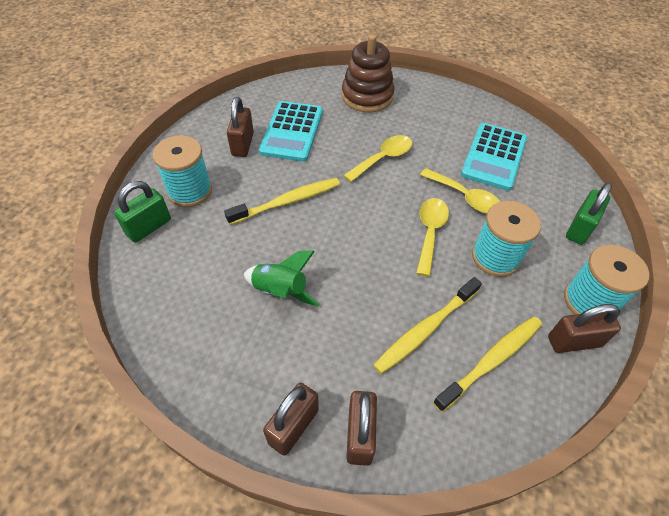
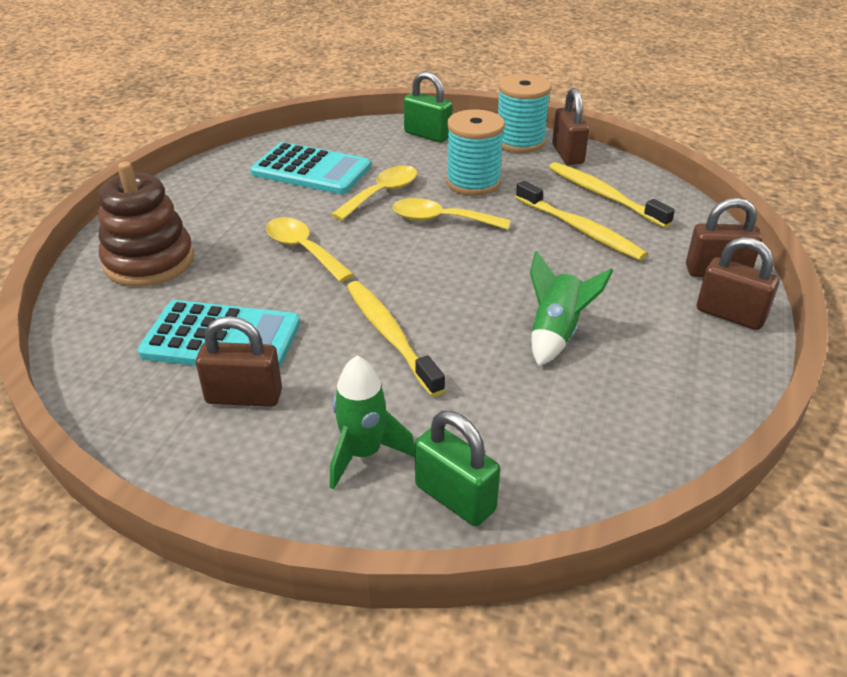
camera: 90 degrees left, 15 degrees down
turquoise spool [152,135,212,207] -> green rocket [330,356,415,490]

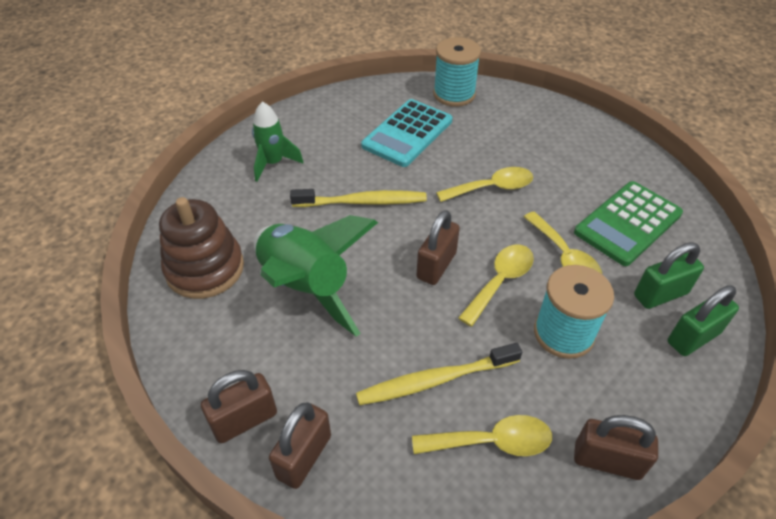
camera: 115 degrees right, 10 degrees up
brown stacking toy [98,162,194,287] -> brown stacking toy moved to [159,197,244,299]
brown padlock [196,316,282,407] -> brown padlock moved to [416,210,460,285]
turquoise calculator [250,142,371,194] -> green calculator [574,181,683,266]
green padlock [415,411,500,526] -> green padlock moved to [634,242,704,309]
turquoise spool [498,74,551,153] -> turquoise spool moved to [433,37,481,107]
green rocket [530,251,613,366] -> green rocket [254,215,378,337], size x1.75
yellow toothbrush [549,162,675,228] -> yellow spoon [412,415,552,456]

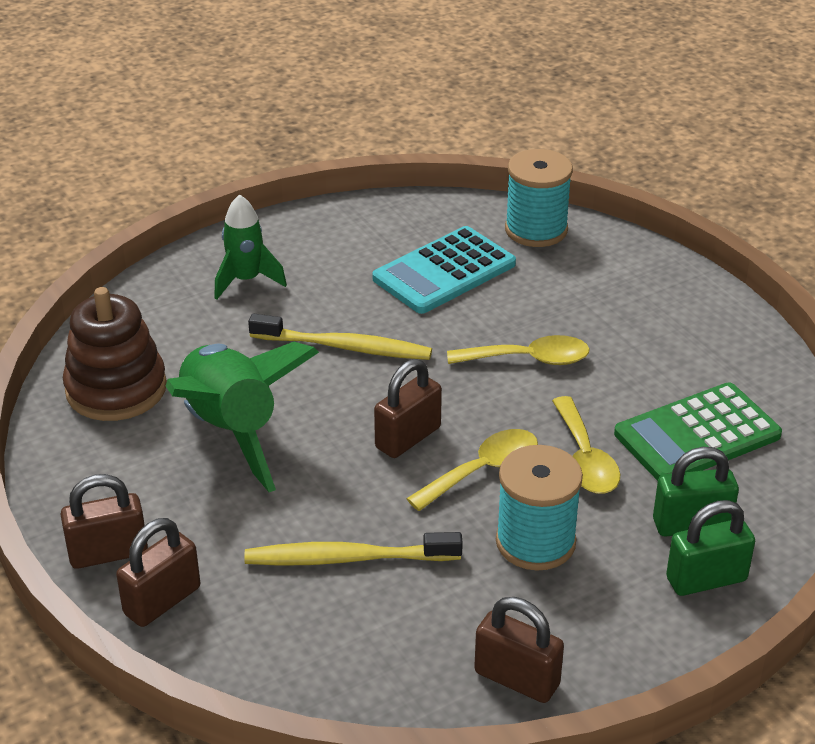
camera: 15 degrees right, 10 degrees down
yellow spoon [412,415,552,456] -> none

